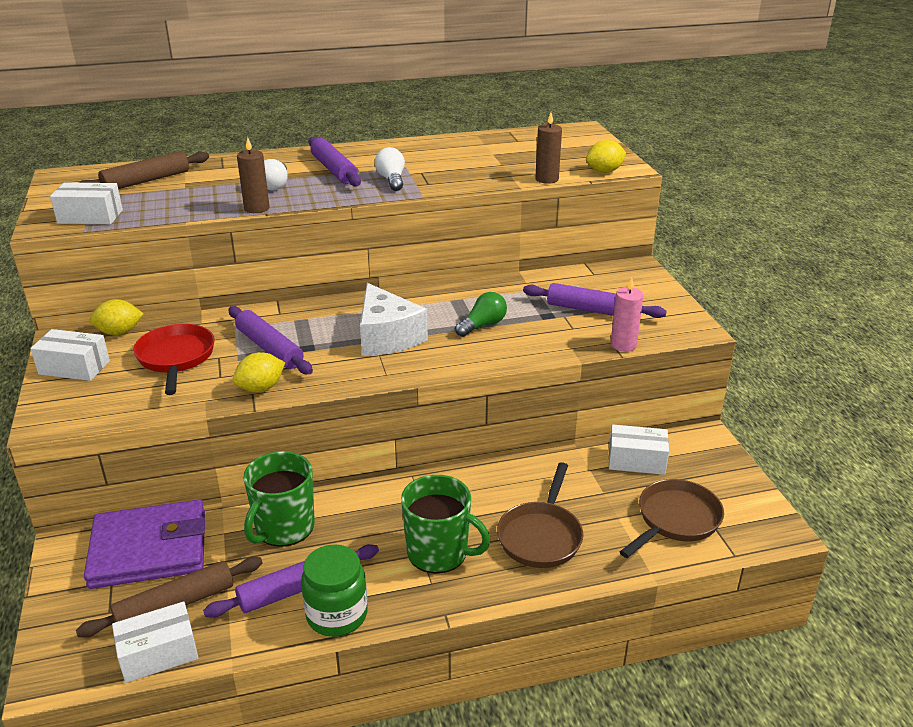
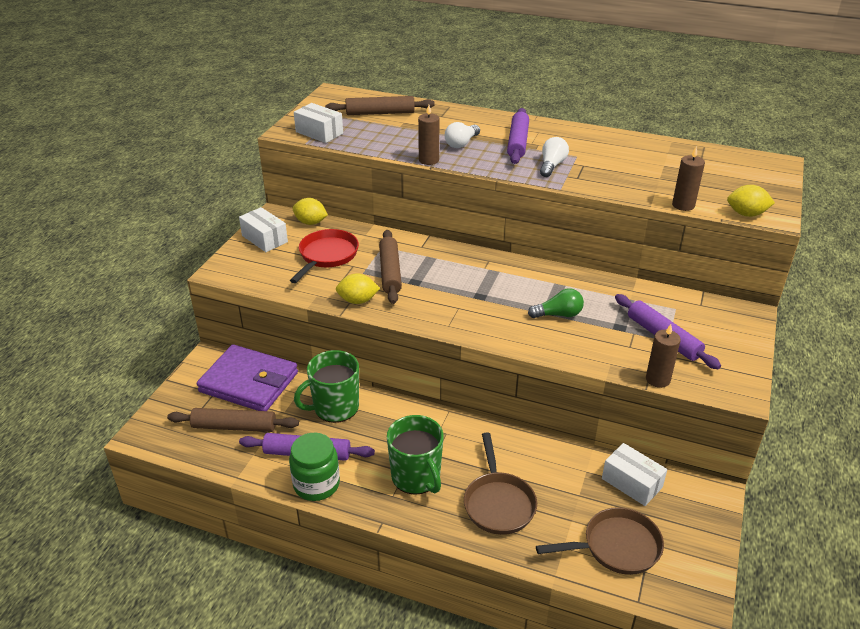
camera: 35 degrees right, 5 degrees up
white box [112,601,198,683] -> none
purple rolling pin [229,306,313,374] -> brown rolling pin [379,230,402,304]
white cheese [360,283,428,356] -> none
brown pan [497,462,583,568] -> brown pan turned 60 degrees counterclockwise [464,432,537,535]
pink candle [611,277,643,352] -> brown candle [646,324,681,388]

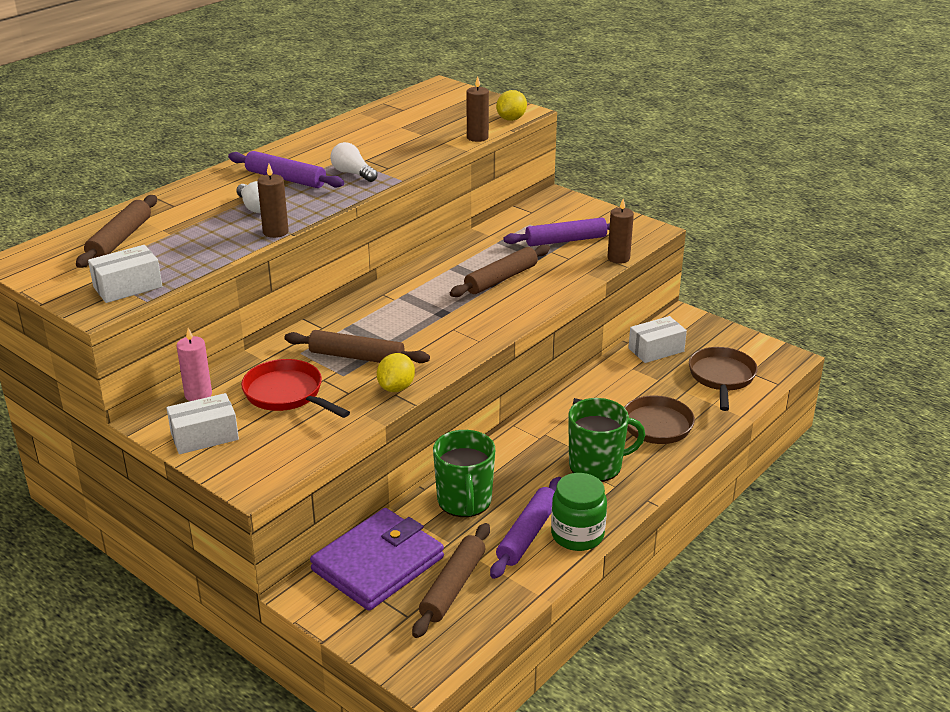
camera: 70 degrees left, 5 degrees down
yellow lemon [292,198,328,225] -> pink candle [177,328,212,401]
green light bulb [528,288,584,318] -> brown rolling pin [450,245,550,297]

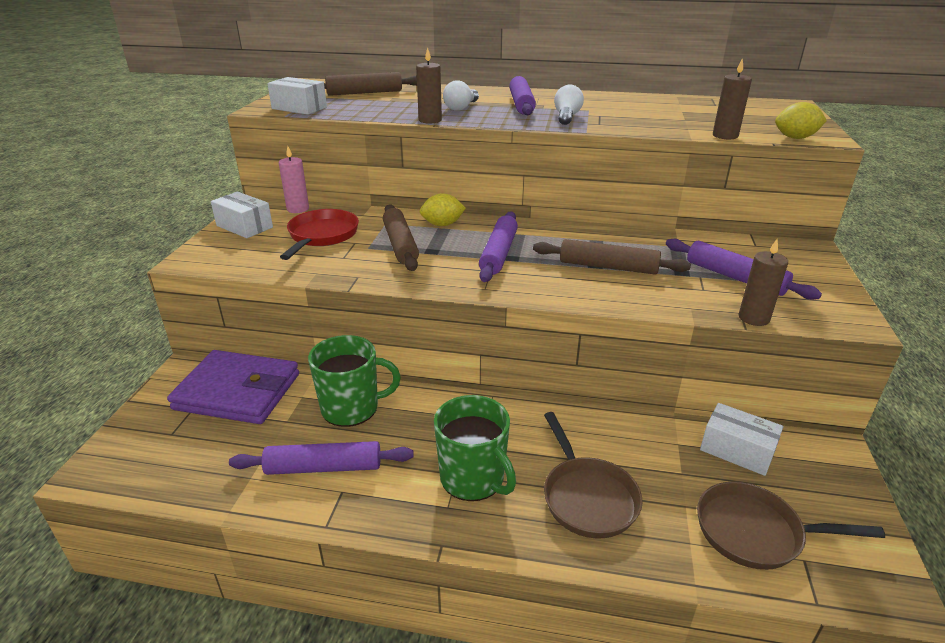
camera: 60 degrees right, 0 degrees up
yellow lemon [377,353,415,392] -> yellow lemon moved to [420,193,466,226]
brown rolling pin [412,523,490,638] -> none
green mug [433,430,495,517] -> green mug turned 150 degrees counterclockwise [308,335,401,427]
green jar [551,473,607,551] -> none
brown pan [689,347,758,411] -> brown pan turned 150 degrees counterclockwise [697,482,885,570]
none -> purple rolling pin [479,212,518,282]

